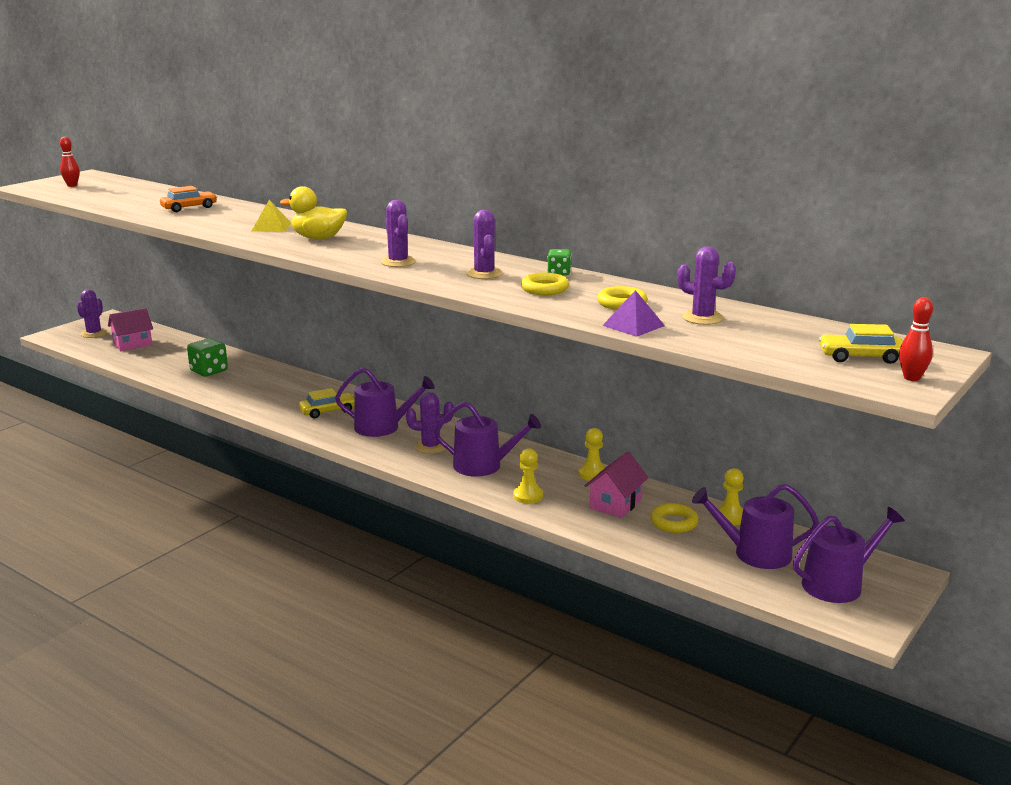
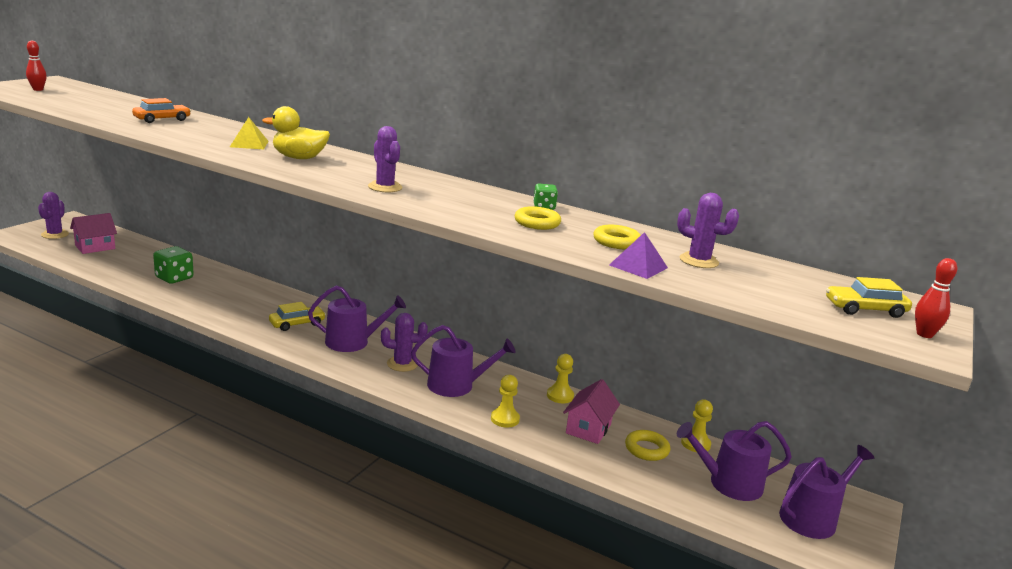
camera: 10 degrees left, 0 degrees up
purple cactus [466,210,502,279] -> none

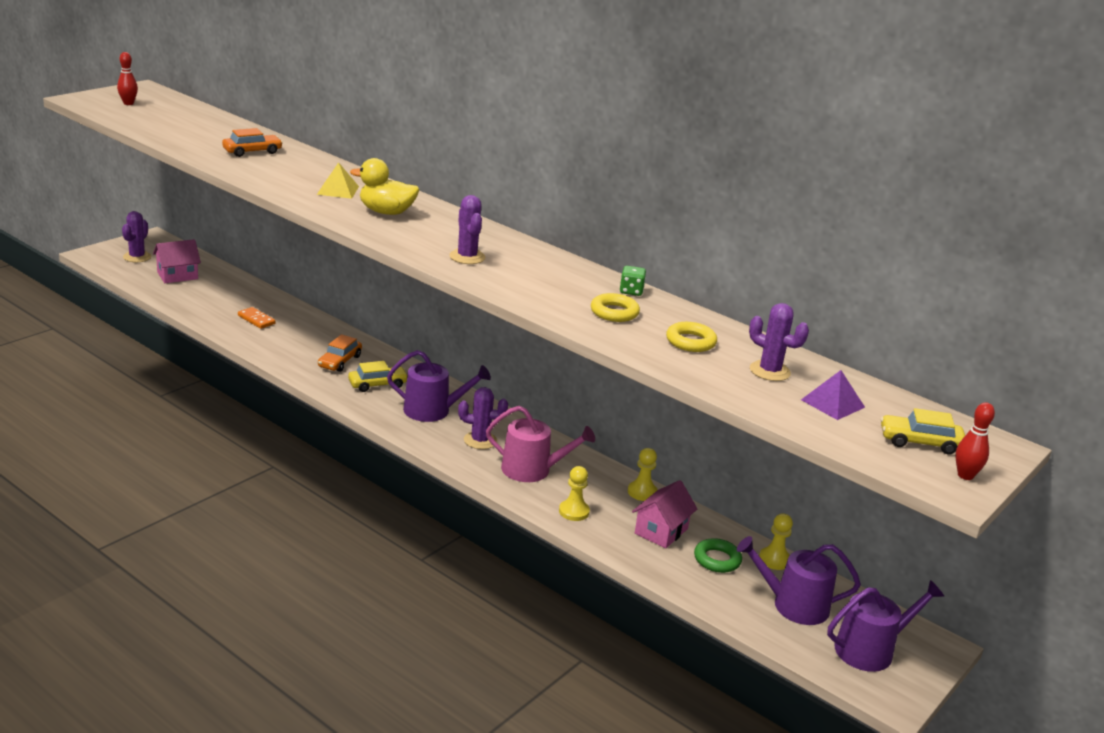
camera: 10 degrees right, 5 degrees up
green dice [153,246,194,284] -> orange domino [238,307,276,329]
purple watering can [411,325,516,397] -> pink watering can [486,406,595,482]
purple pyramid [609,232,668,279] -> purple pyramid moved to [801,370,865,420]
yellow ring [625,430,670,461] -> green ring [694,538,742,573]
none -> orange car [318,334,362,372]

